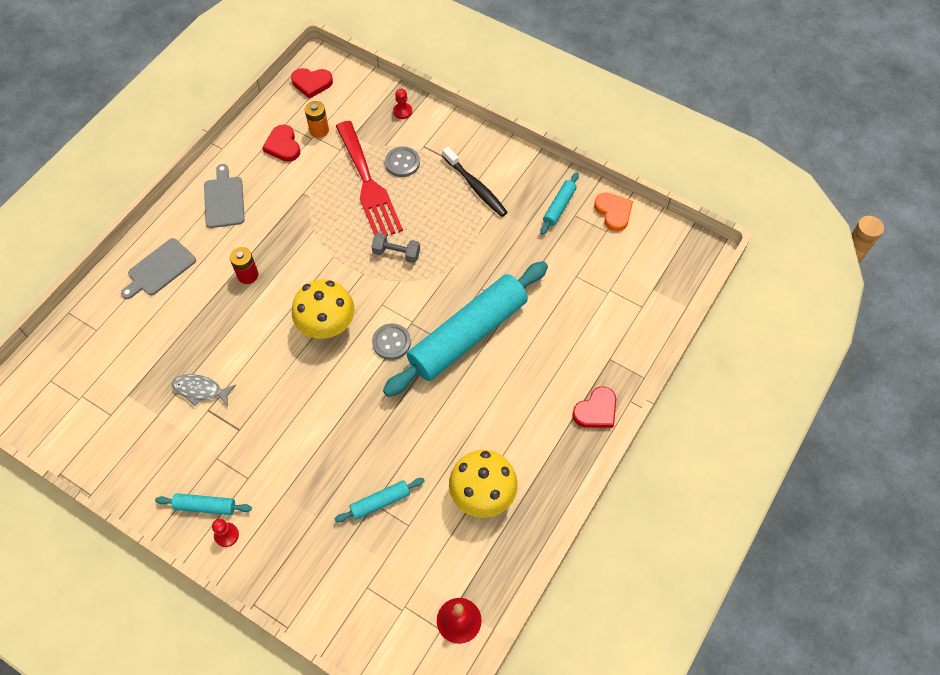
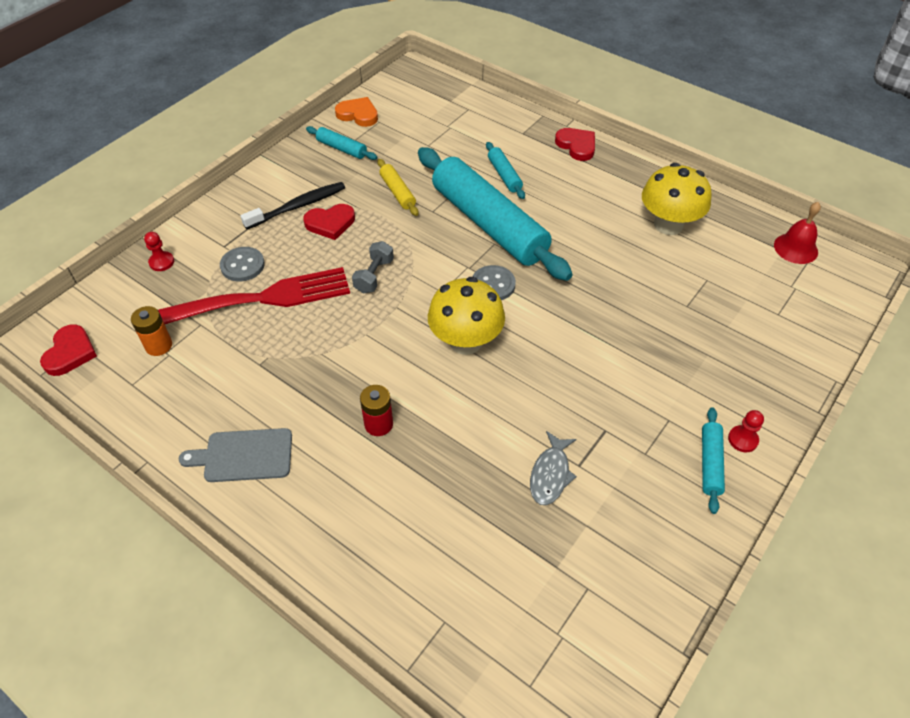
camera: 85 degrees left, 10 degrees down
grey cutting board [121,238,196,299] -> none
red heart [262,125,300,162] -> red heart moved to [303,204,355,240]
turquoise rolling pin [335,478,425,522] -> turquoise rolling pin moved to [486,142,525,199]
orange heart [594,192,633,232] -> orange heart turned 45 degrees clockwise [335,97,378,127]
none -> yellow rolling pin [378,159,418,216]

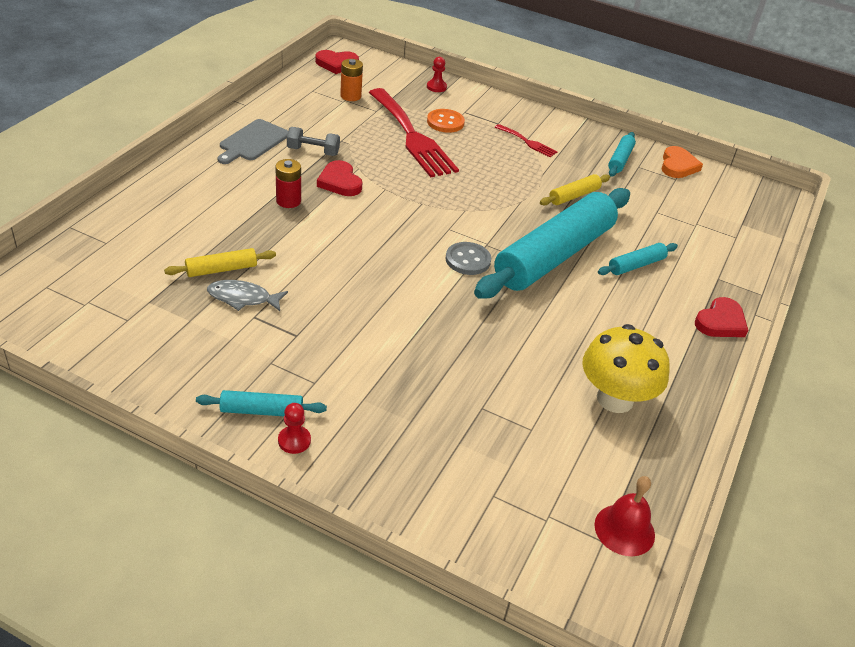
camera: 75 degrees right, 10 degrees down
grey cutting board [179,428,292,482] -> grey cutting board turned 135 degrees counterclockwise [218,119,288,164]
grey button [220,247,265,282] -> orange button [427,109,465,133]
black toothbrush [240,182,345,229] -> red fork [495,124,558,157]
red heart [303,204,355,240] -> red heart moved to [317,160,363,196]
grey dumbbell [352,241,394,293] -> grey dumbbell moved to [287,127,340,156]
yellow mushroom [428,277,505,355] -> none
none -> yellow rolling pin [164,248,276,277]

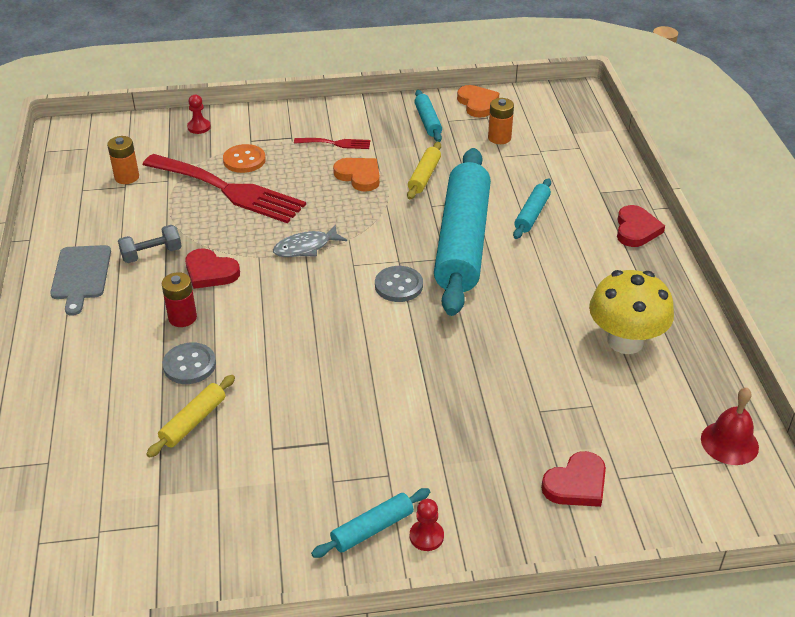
camera: 30 degrees left, 0 degrees up
grey fish [207,280,288,311] -> grey fish moved to [273,224,347,257]
red heart [315,50,359,74] -> red heart moved to [541,451,606,507]
none -> grey button [162,343,216,384]
none -> orange heart [333,158,380,192]
none -> orange battery [488,98,514,144]

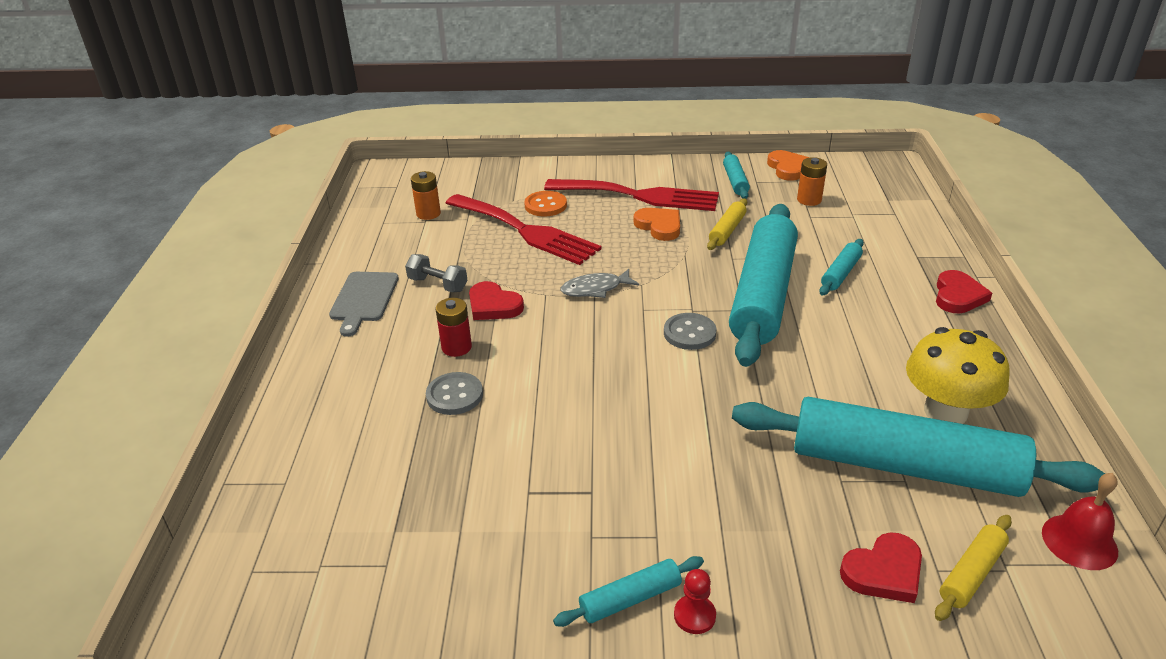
camera: 10 degrees right, 5 degrees down
grey dumbbell [118,225,182,263] -> grey dumbbell turned 45 degrees clockwise [405,254,467,292]
yellow rolling pin [146,375,235,458] -> yellow rolling pin moved to [935,515,1012,621]
red pawn [187,95,211,134] -> none
red fork [294,138,370,149] -> red fork [544,179,719,211], size x2.25
none -> turquoise rolling pin [732,397,1105,497]

